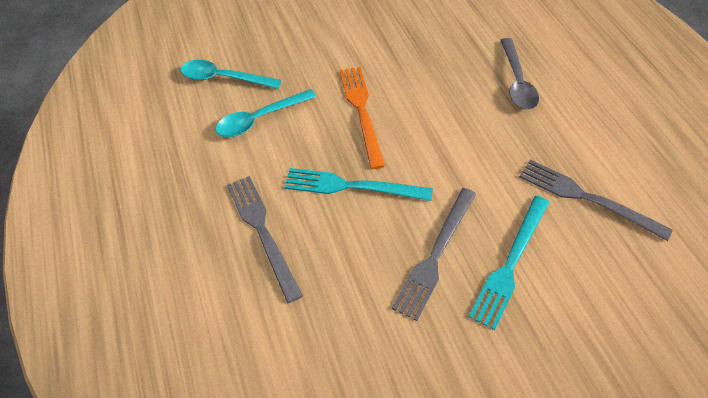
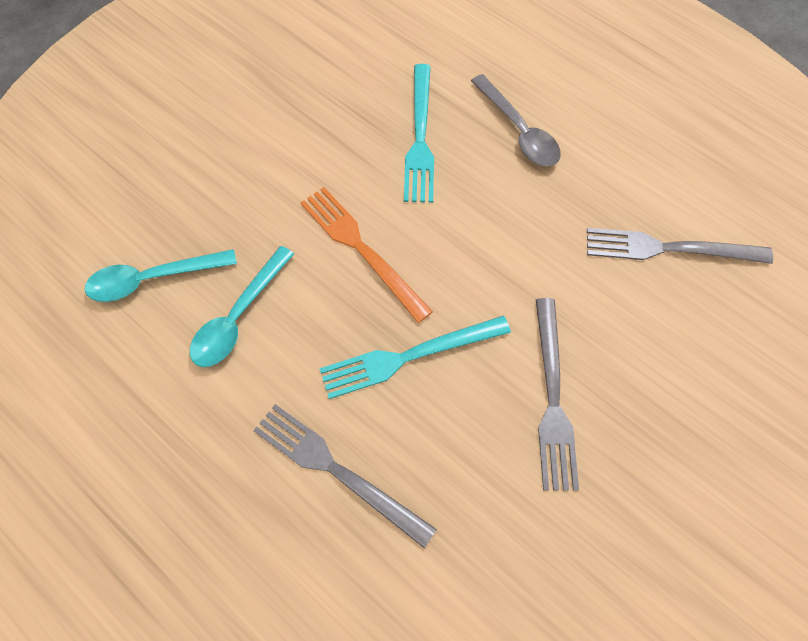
camera: 30 degrees left, 10 degrees up
turquoise fork [469,196,549,330] -> turquoise fork moved to [404,64,434,203]

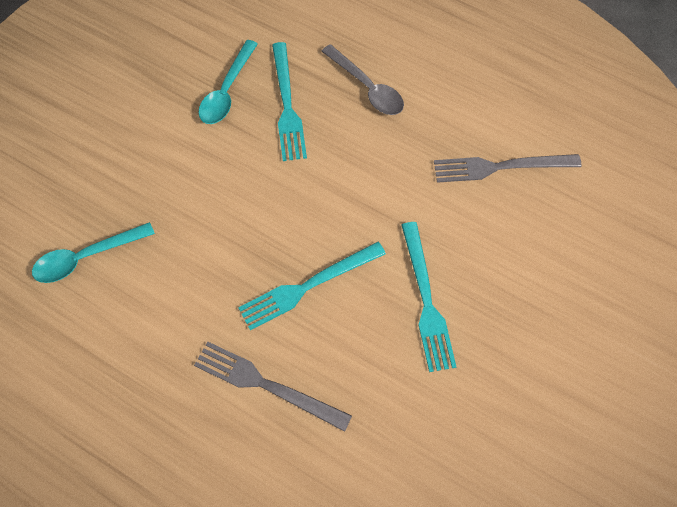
camera: 10 degrees left, 0 degrees up
turquoise spoon [190,246,294,367] -> turquoise spoon moved to [199,40,258,124]
orange fork [301,187,433,323] -> none
grey fork [536,298,579,491] -> turquoise fork [401,222,456,372]

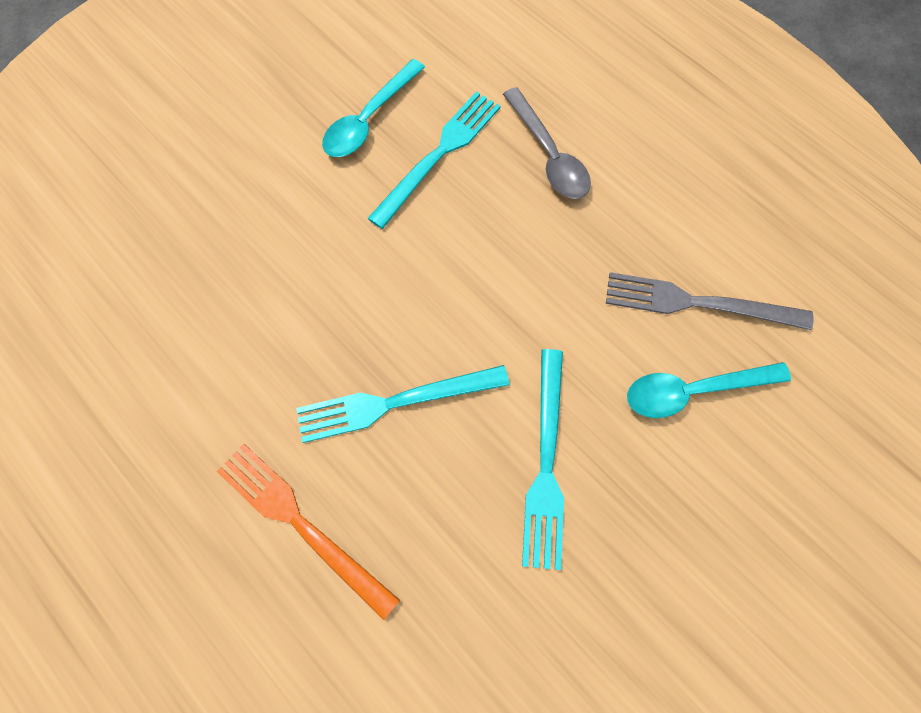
camera: 15 degrees right, 5 degrees up
turquoise spoon [32,222,155,283] -> turquoise spoon moved to [627,362,791,418]
grey fork [194,342,352,432] -> orange fork [217,444,400,620]
turquoise fork [272,42,307,161] -> turquoise fork turned 150 degrees counterclockwise [367,91,501,229]

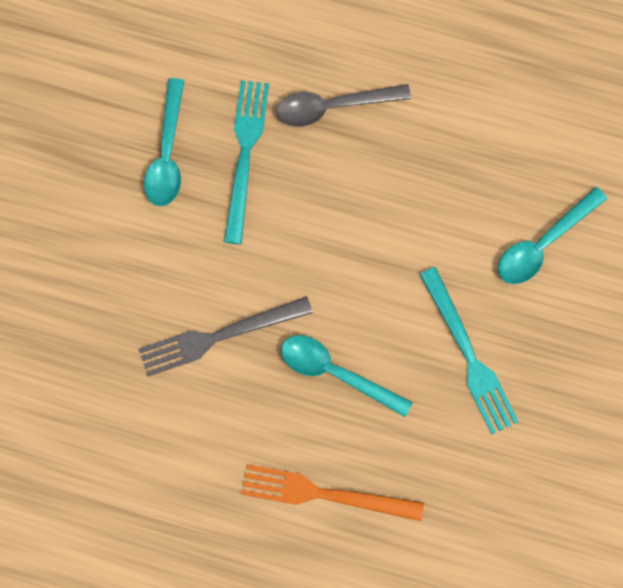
camera: 30 degrees left, 5 degrees up
turquoise fork [296,365,510,443] -> turquoise spoon [281,335,413,417]
grey spoon [503,87,591,199] -> grey spoon turned 135 degrees clockwise [276,84,411,127]
grey fork [606,272,813,330] -> grey fork moved to [139,296,313,376]

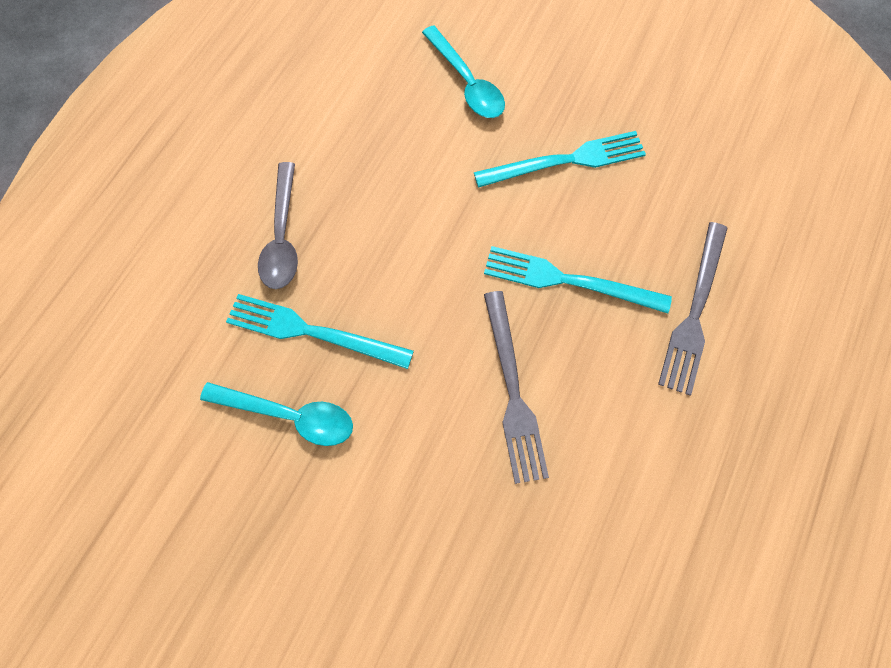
camera: 80 degrees left, 5 degrees down
orange fork [241,464,424,521] -> grey fork [658,222,728,396]
turquoise spoon [281,335,413,417] -> turquoise fork [484,246,672,313]

